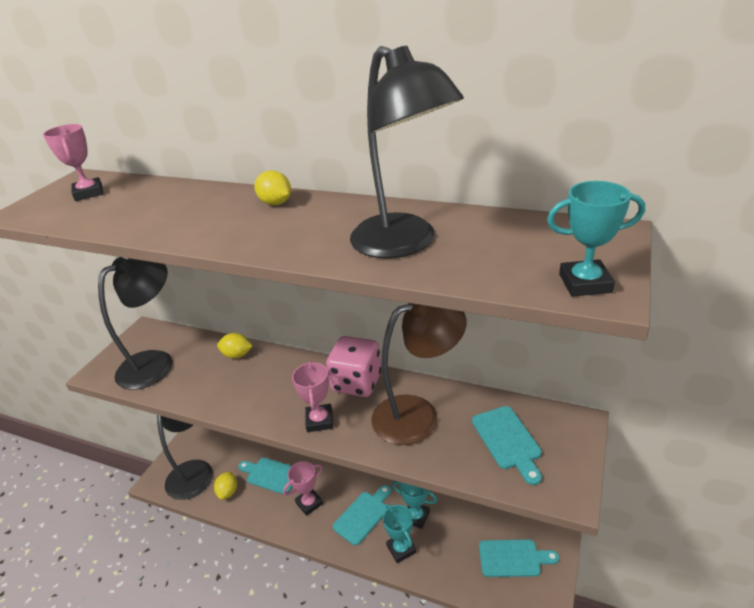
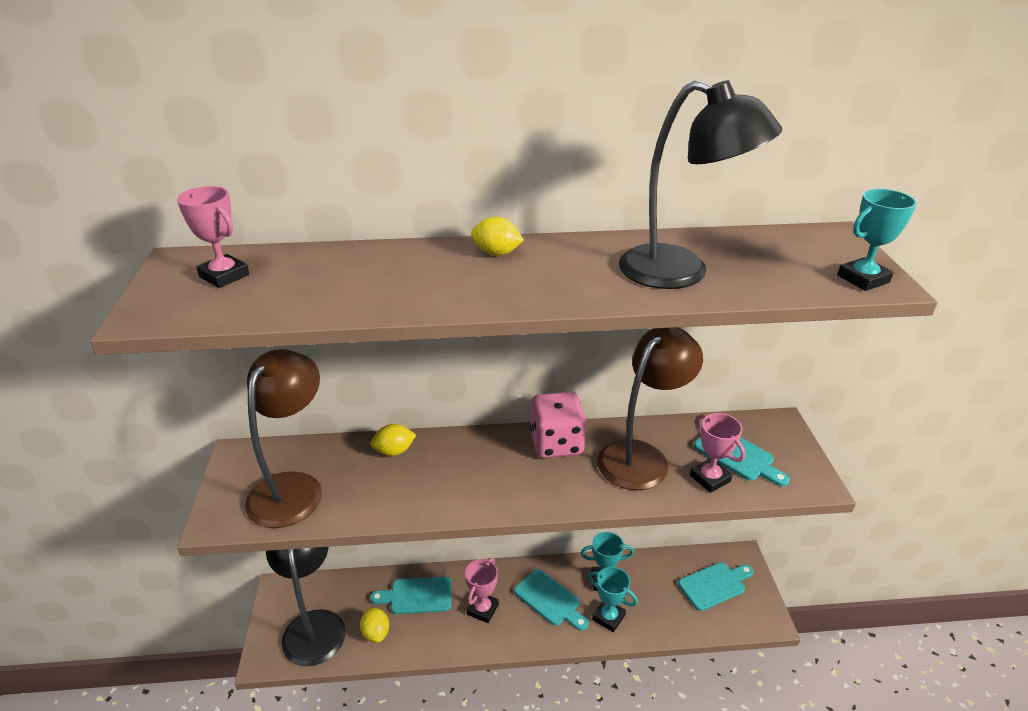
camera: 30 degrees left, 0 degrees up
black lamp [98,257,173,390] -> brown lamp [245,349,322,528]
pink trophy [292,361,333,432] -> pink trophy moved to [690,413,745,493]
turquoise cutting board [333,485,391,546] -> turquoise cutting board turned 120 degrees clockwise [514,569,588,631]

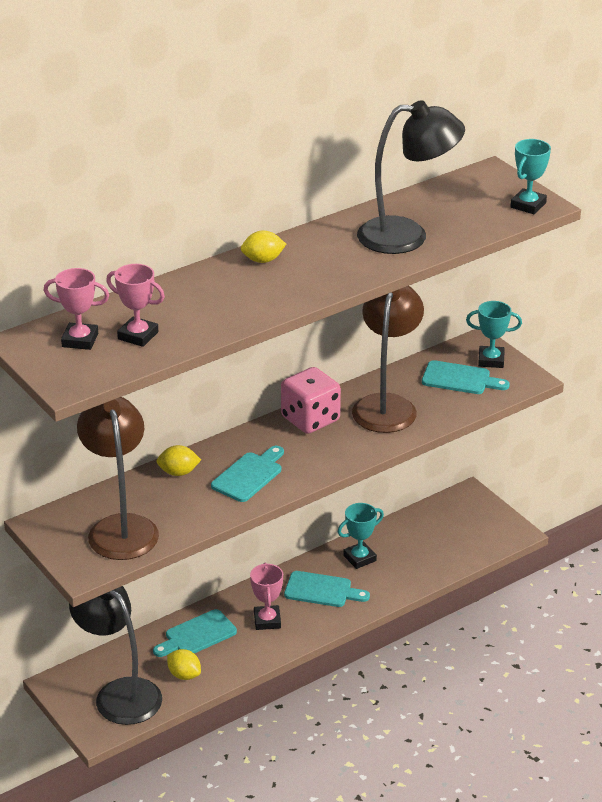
camera: 30 degrees left, 0 degrees up
yellow lemon [370,424,416,456] -> yellow lemon turned 45 degrees clockwise [156,445,201,476]
turquoise trophy [588,567,638,632] -> turquoise trophy moved to [466,301,522,368]
turquoise cutting board [678,562,754,611] -> turquoise cutting board moved to [211,446,284,502]
pink trophy [690,413,745,493] -> pink trophy moved to [106,264,165,347]

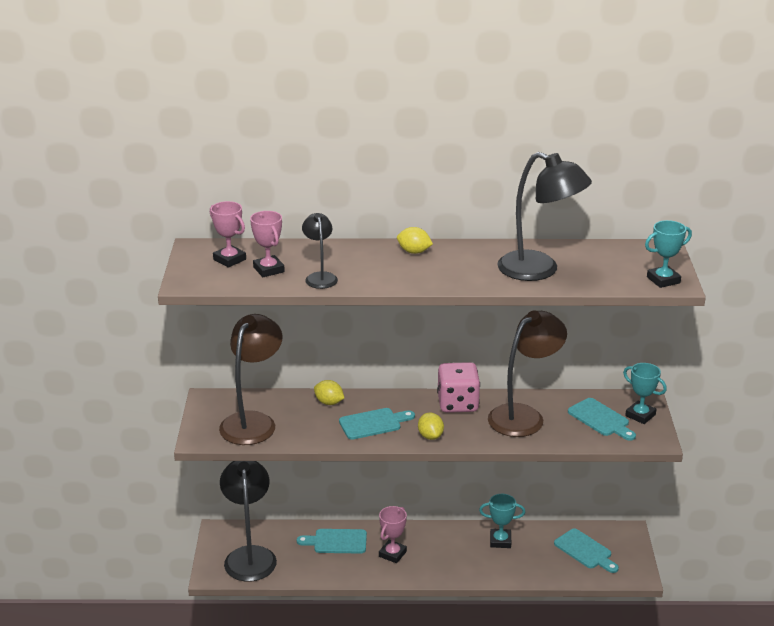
camera: 35 degrees right, 5 degrees down
yellow lemon [167,649,201,680] -> yellow lemon moved to [418,413,444,440]
turquoise cutting board [284,571,370,607] -> turquoise cutting board moved to [554,528,619,573]
none -> black lamp [302,213,338,289]

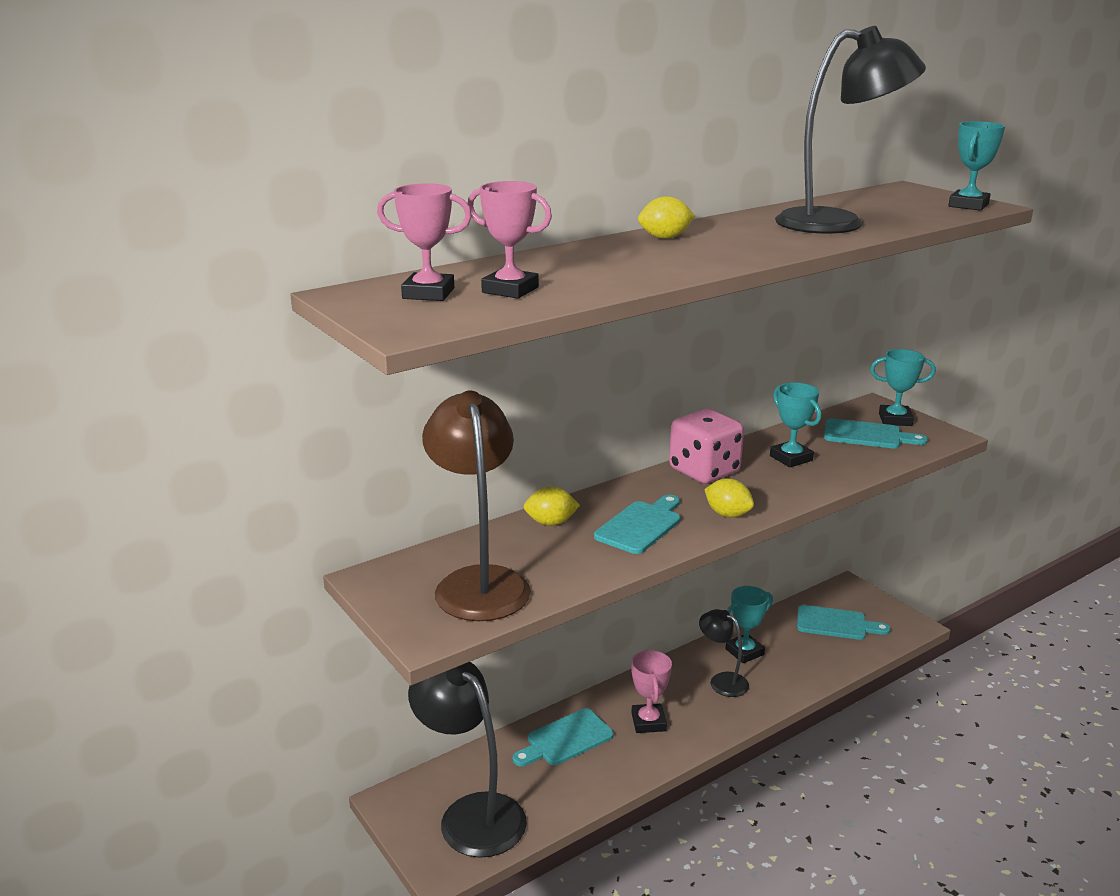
camera: 35 degrees left, 5 degrees down
black lamp [302,213,338,289] -> black lamp moved to [699,609,749,697]
brown lamp [488,310,567,437] -> turquoise trophy [770,382,821,467]

